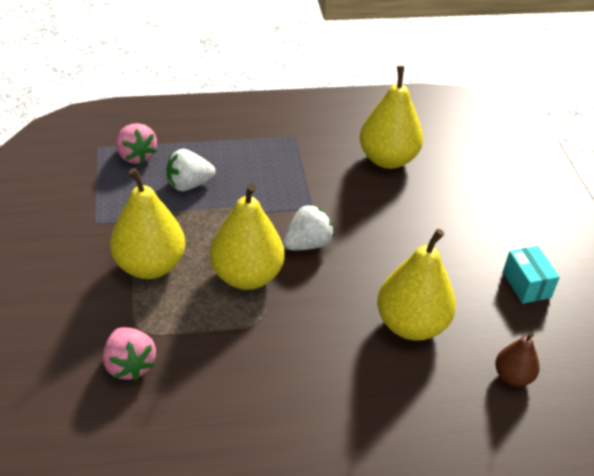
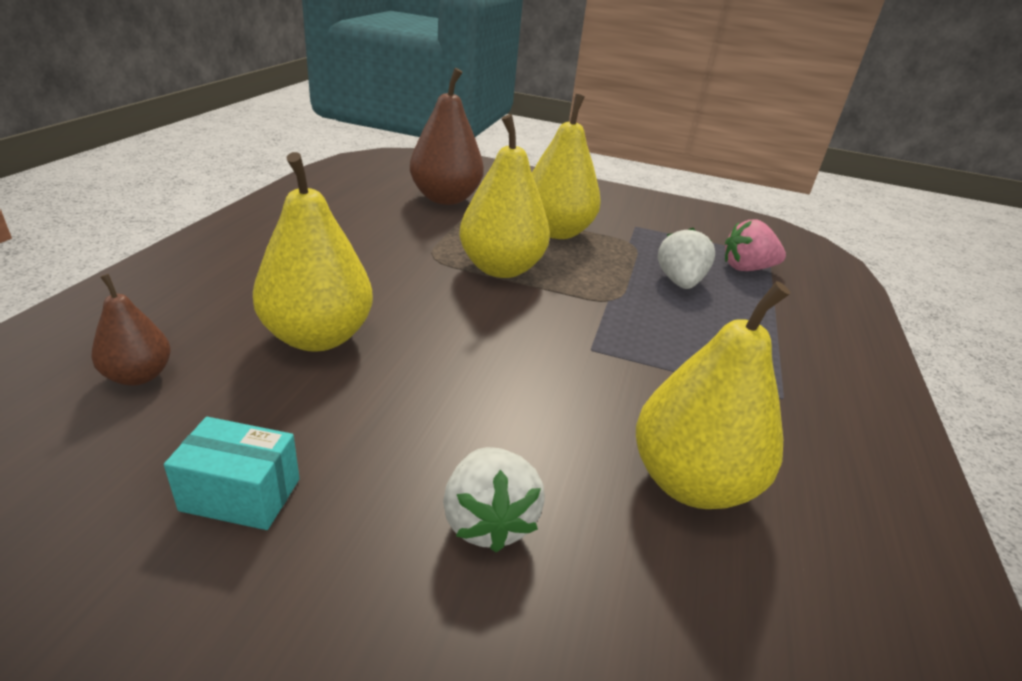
camera: 115 degrees right, 10 degrees down
pink strawberry [103,327,156,381] -> brown pear [410,68,484,205]
white strawberry [283,204,334,250] -> white strawberry moved to [443,447,545,553]

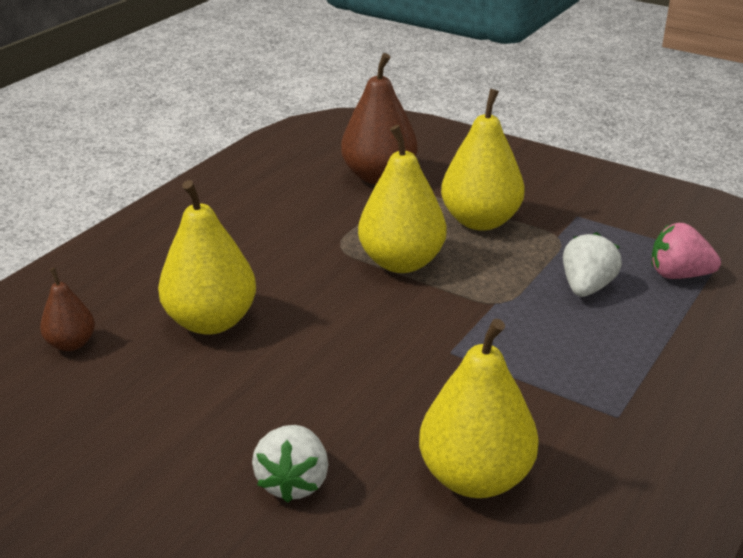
camera: 20 degrees right, 0 degrees up
turquoise box [164,417,300,530] -> none

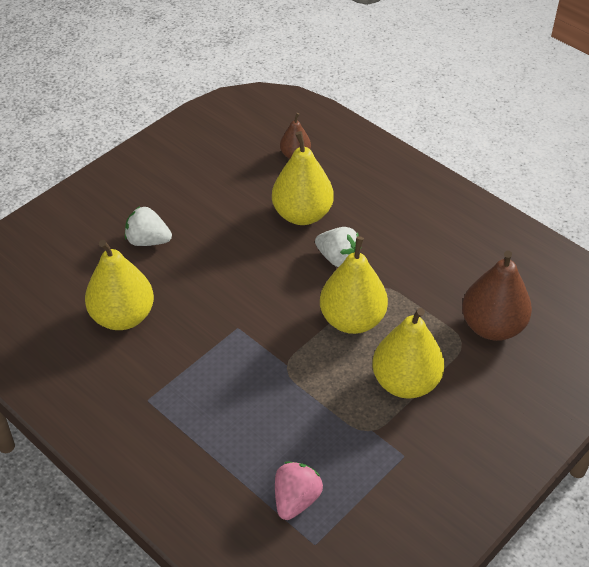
camera: 100 degrees right, 15 degrees up
white strawberry [563,232,622,297] -> white strawberry moved to [315,227,361,267]

